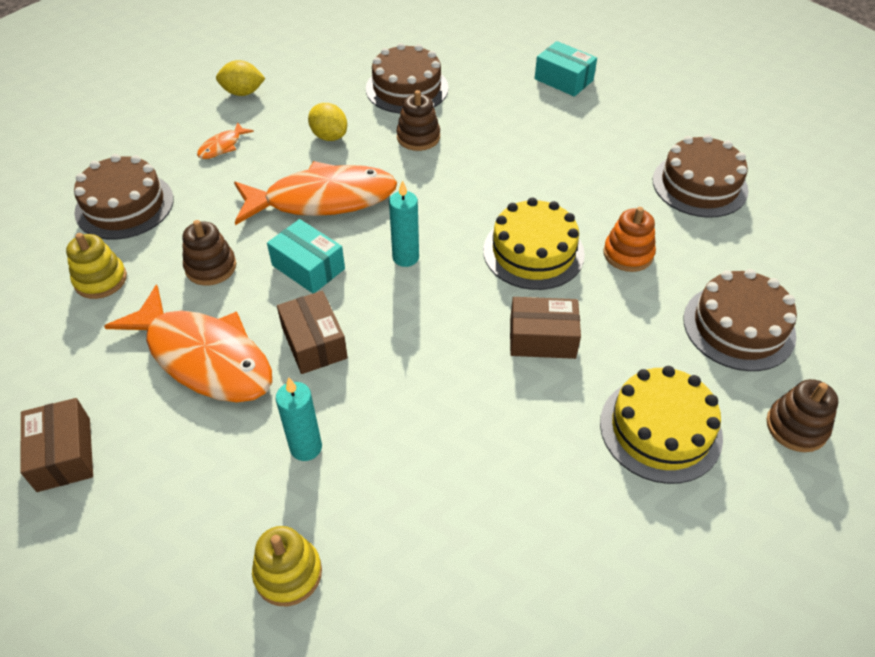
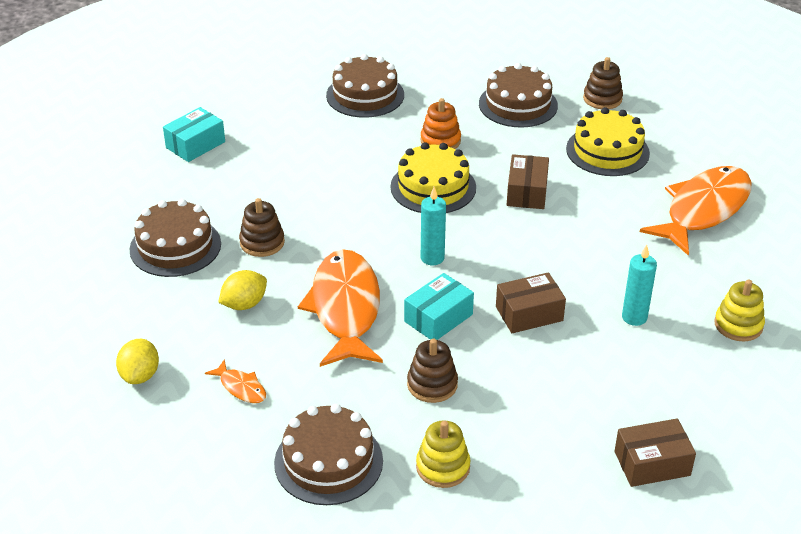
camera: 85 degrees left, 10 degrees down
orange fish [104,284,272,402] -> orange fish moved to [640,166,752,256]

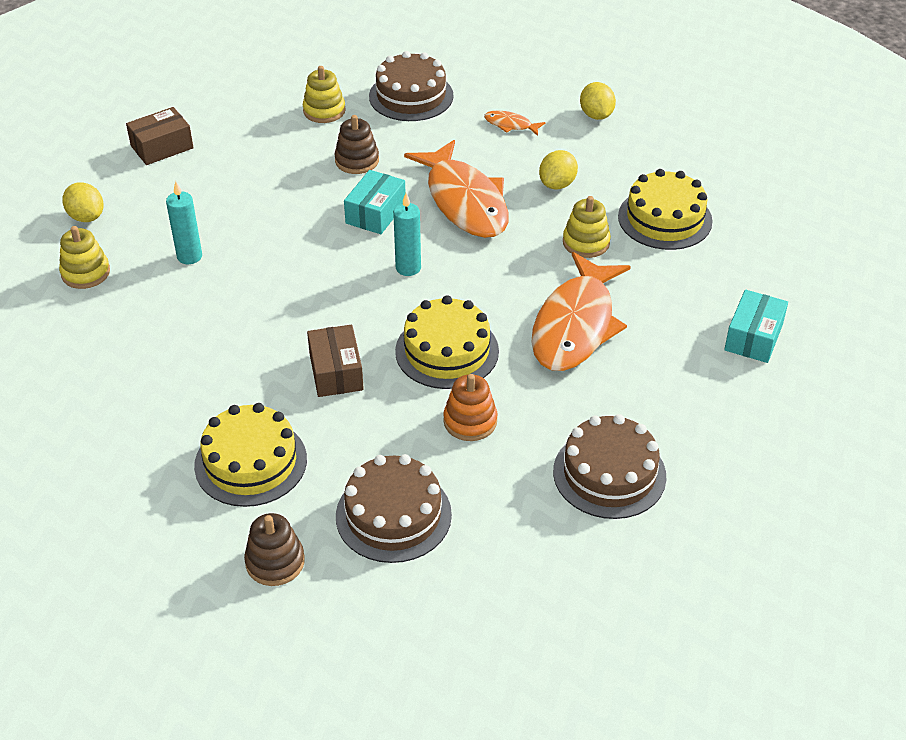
camera: 160 degrees right, 5 degrees up
brown cake [129,199,221,277] -> yellow cake [618,169,713,250]
brown stacking toy [239,198,285,257] -> yellow stacking toy [563,196,611,258]
brown box [496,272,566,333] -> none
orange fish [640,166,752,256] -> orange fish moved to [531,252,631,371]
none -> yellow lemon [62,182,104,222]

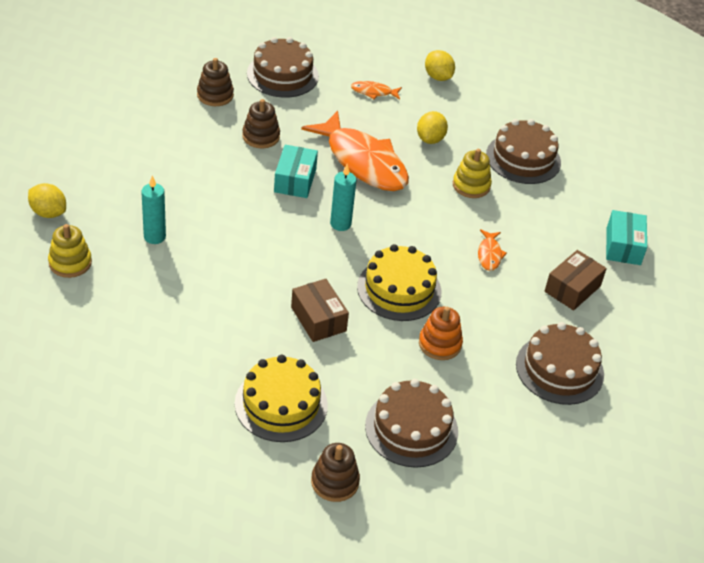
camera: 20 degrees left, 0 degrees up
brown box [126,107,193,165] -> brown box moved to [545,250,607,311]
yellow stacking toy [303,66,346,123] -> brown stacking toy [197,58,234,106]
orange fish [531,252,631,371] -> orange fish [478,229,507,271], size x0.42
yellow cake [618,169,713,250] -> brown cake [486,119,561,184]

